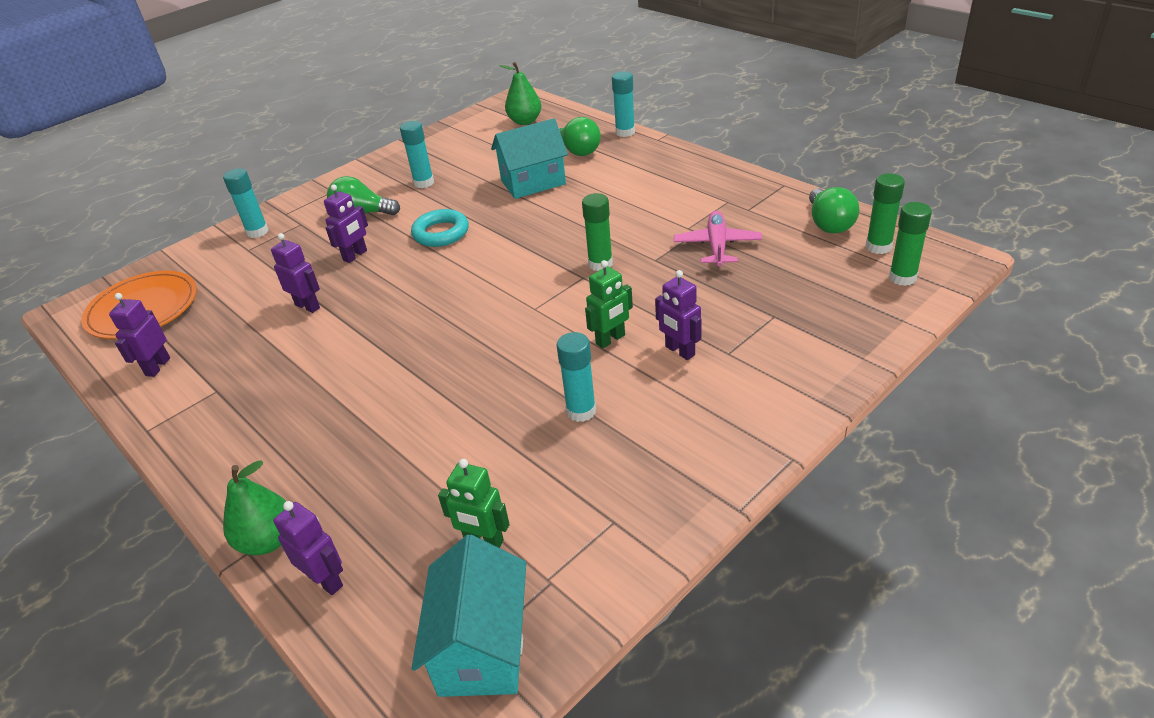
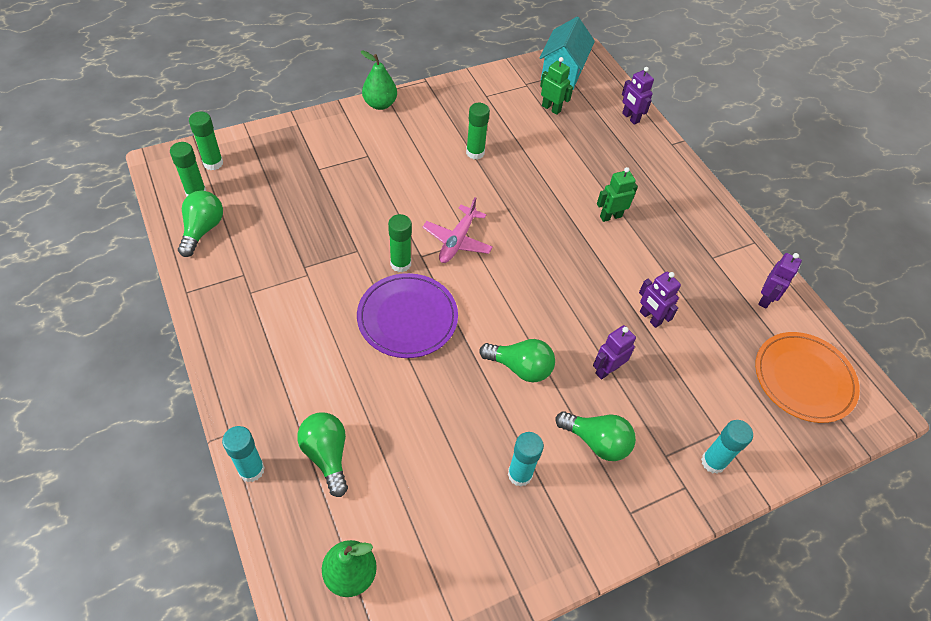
camera: 170 degrees left, 15 degrees up
green pear [223,460,286,555] -> green pear moved to [361,50,397,110]
turquoise ring [411,209,469,247] -> green light bulb [479,339,555,382]
turquoise house [491,118,568,199] -> none
turquoise glue stick [556,332,596,422] -> green glue stick [466,103,490,159]
green robot [585,260,633,349] -> green robot moved to [597,167,638,222]
purple robot [655,270,702,360] -> none
pink plane [674,211,762,267] -> pink plane moved to [423,197,493,263]
none -> purple plate [357,273,458,358]

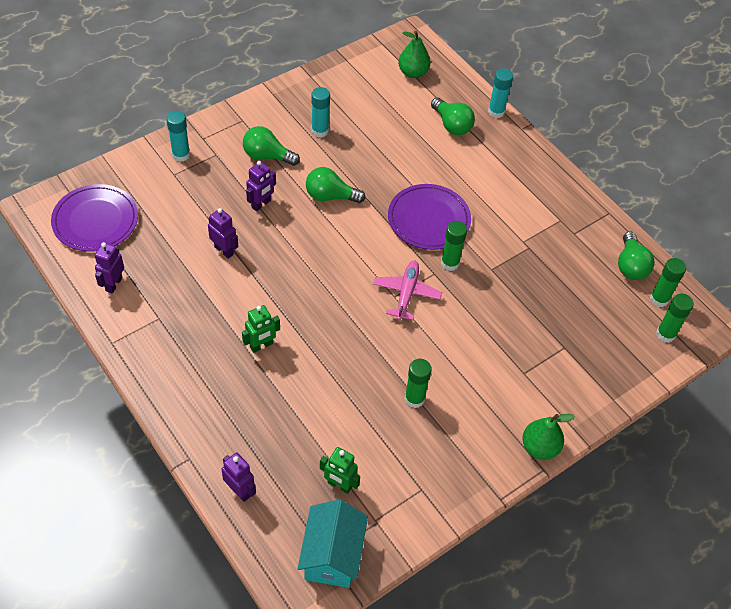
camera: 170 degrees right, 0 degrees up
orange plate [755,332,860,423] -> purple plate [51,184,138,252]

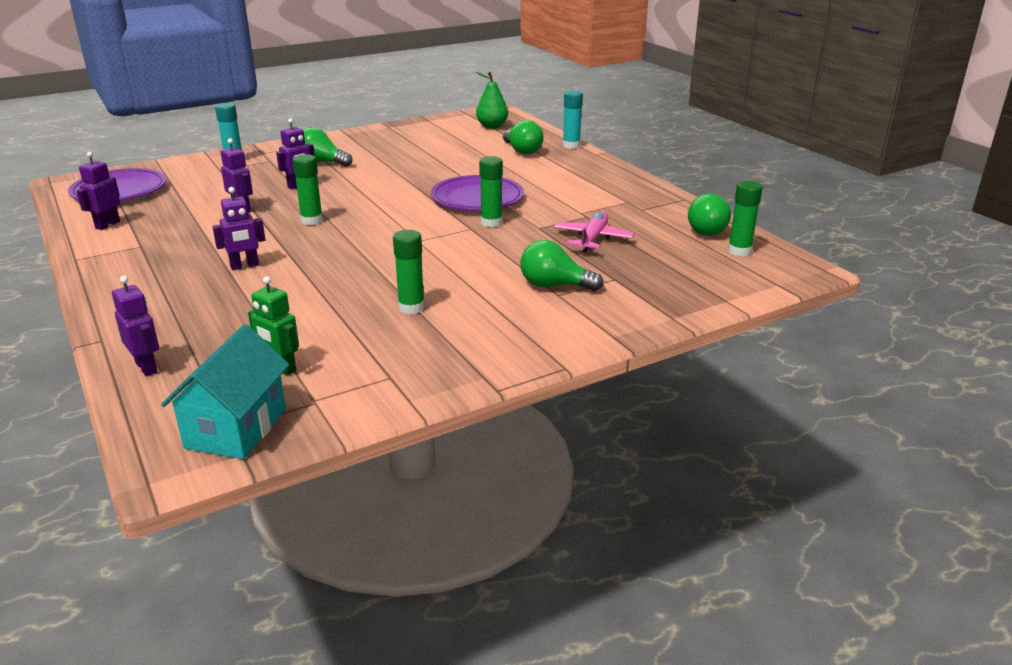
camera: 10 degrees right, 25 degrees down
green robot [242,305,280,353] -> purple robot [212,187,266,270]
green light bulb [306,167,366,203] -> green light bulb moved to [520,240,603,291]
turquoise glue stick [311,87,330,138] -> none
pink plane [373,261,442,320] -> pink plane moved to [554,211,635,252]
green pear [522,414,575,460] -> none
green glue stick [656,293,694,343] -> green glue stick moved to [293,154,323,225]

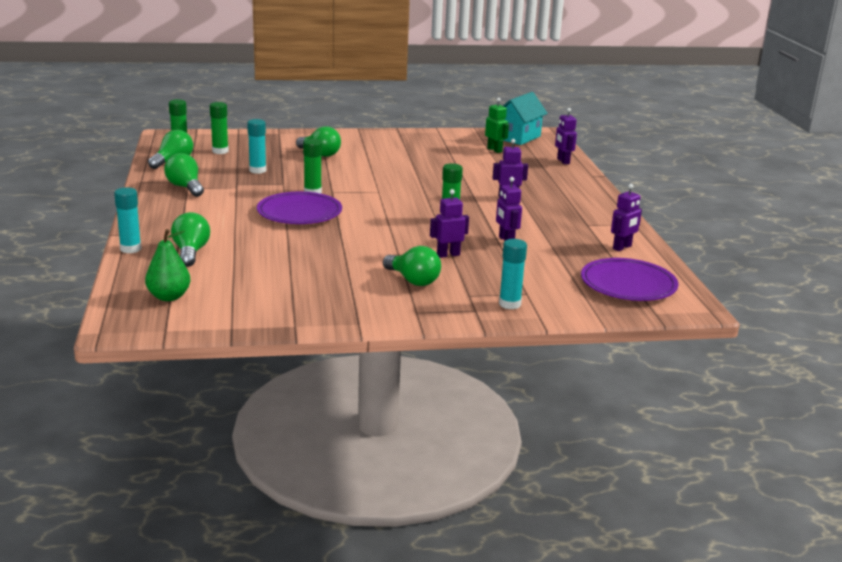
camera: 160 degrees left, 5 degrees down
green glue stick [393,230,425,314] -> green glue stick moved to [210,102,229,154]
pink plane [554,211,635,252] -> turquoise glue stick [247,119,266,174]
none -> green light bulb [164,153,204,197]

